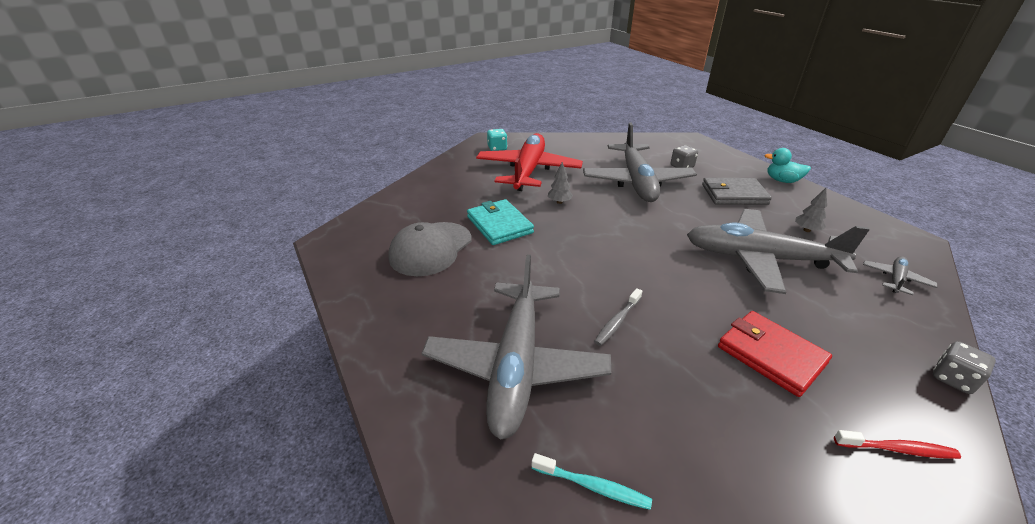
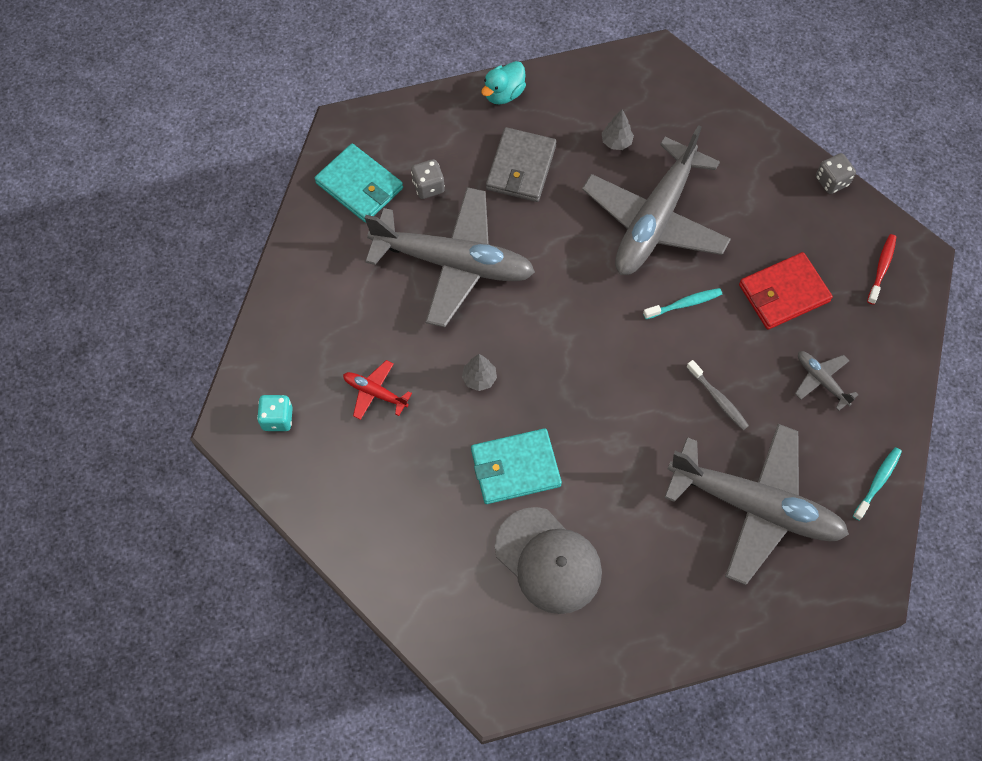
camera: 75 degrees left, 30 degrees up
red plane [476,133,583,191] -> red plane [343,360,412,420], size x0.41
grey plane [863,256,937,295] -> grey plane moved to [795,351,858,411]
none -> turquoise wallet [315,144,403,223]
none -> turquoise toothbrush [643,288,722,319]

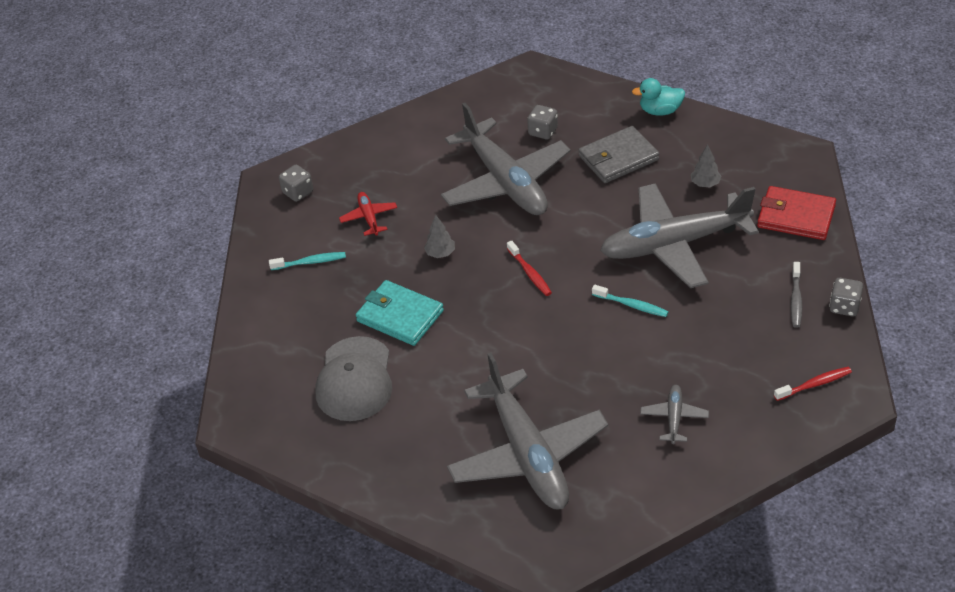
camera: 50 degrees right, 20 degrees down
turquoise dice [257,395,293,431] -> grey dice [279,165,313,202]
turquoise wallet [315,144,403,223] -> none
grey toothbrush [686,360,749,430] -> grey toothbrush moved to [791,262,802,328]
red wallet [739,252,833,330] -> red wallet moved to [757,186,836,240]
turquoise toothbrush [853,447,902,521] -> turquoise toothbrush moved to [269,252,346,270]
none -> red toothbrush [507,241,552,296]

